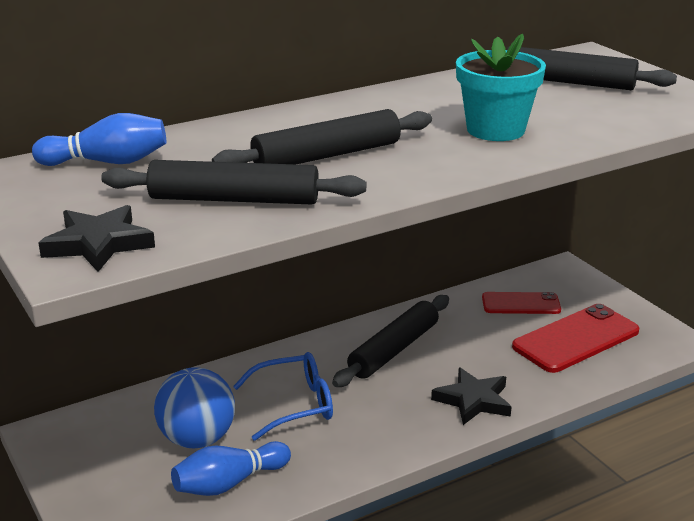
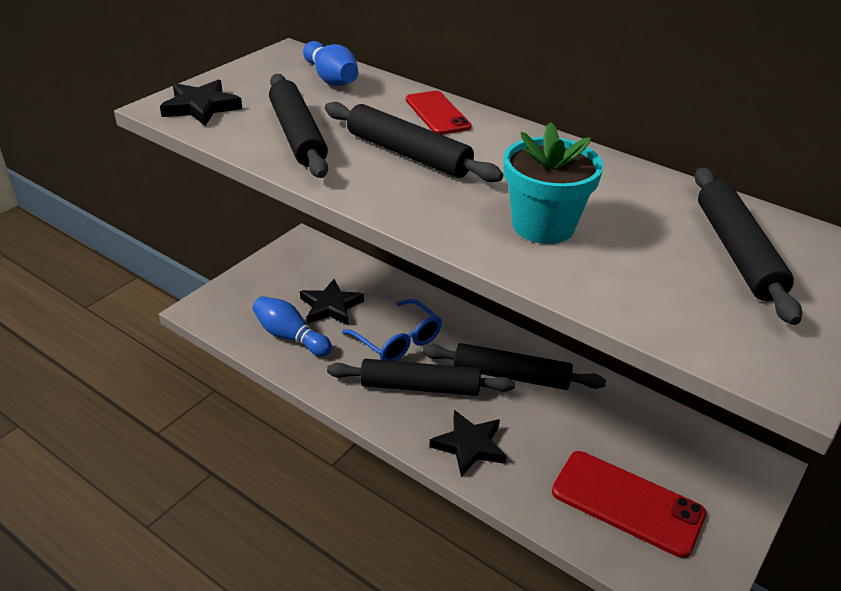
camera: 65 degrees right, 10 degrees up
blue ball [154,367,235,448] -> black star [300,279,364,325]
red phone [482,292,561,314] -> red phone moved to [406,91,472,135]
none -> black rolling pin [327,359,515,396]

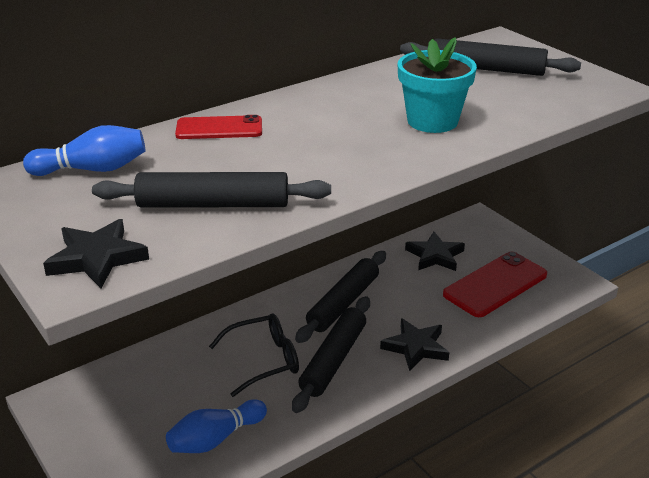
camera: 70 degrees left, 5 degrees down
black star [300,279,364,325] -> black star moved to [405,232,465,271]
black rolling pin [325,102,503,182] -> none
blue glasses [342,299,442,361] -> black glasses [209,313,299,397]

